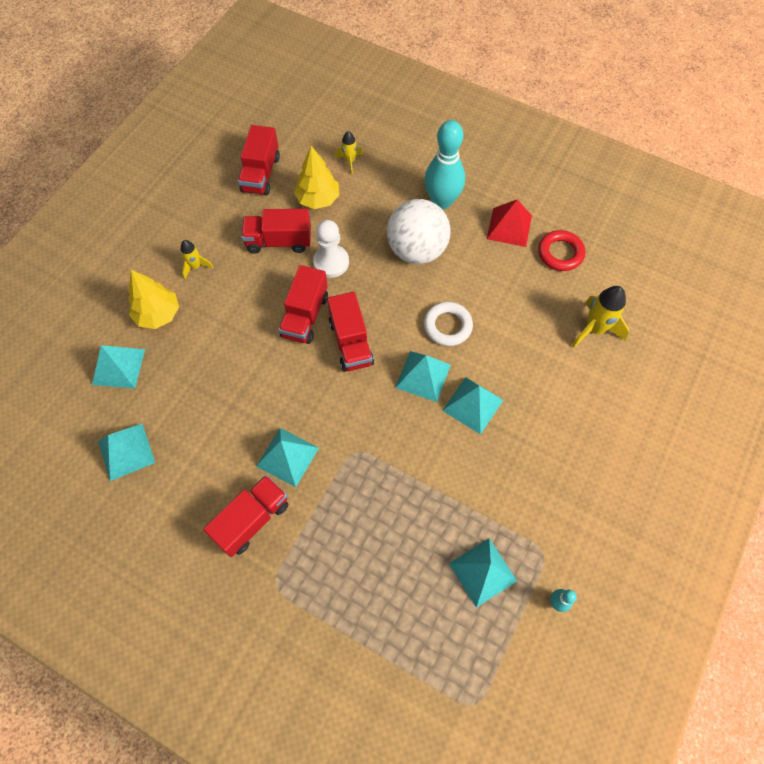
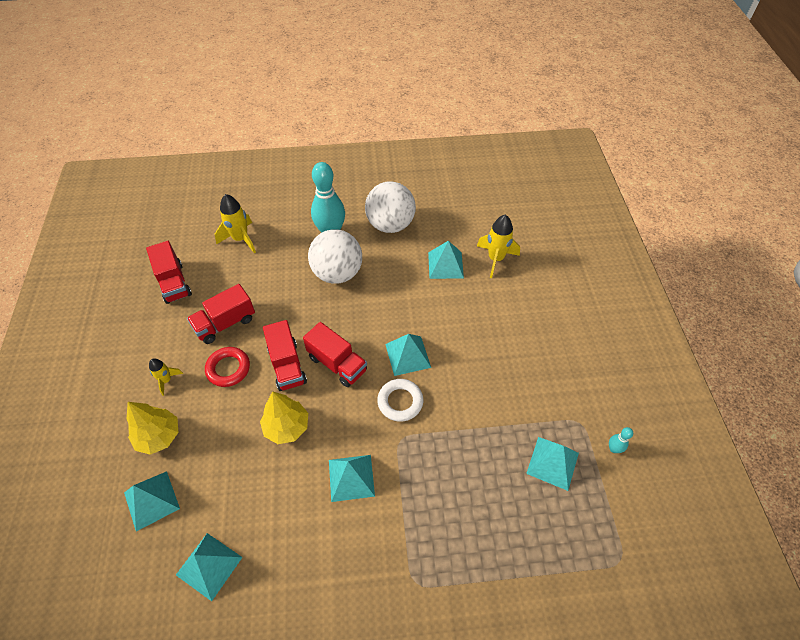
camera: 35 degrees left, 10 degrees down
red truck [203,475,289,557] -> none
yellow tree [294,146,339,209] -> yellow tree moved to [260,391,308,444]
white pawn [313,220,349,278] -> none
yellow rocket [335,131,363,174] -> yellow rocket [215,194,256,253], size x1.71
white ring [424,302,473,346] -> white ring moved to [377,379,423,422]
turquoise pyramid [442,377,503,435] -> turquoise pyramid moved to [428,241,464,279]
red pyramid [487,199,532,247] -> white ball [365,181,416,233]
red ring [538,230,585,271] -> red ring moved to [205,347,250,387]

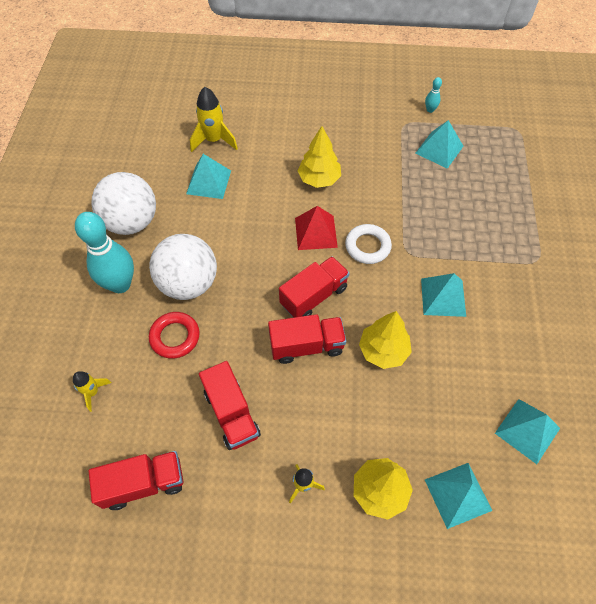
camera: 80 degrees left, 5 degrees up
red ring [205,347,250,387] -> red ring moved to [149,312,200,359]
yellow rocket [215,194,256,253] -> yellow rocket [73,371,111,412], size x0.58
turquoise pyramid [385,334,431,376] -> red pyramid [295,206,338,250]
none -> yellow tree [298,126,341,188]

